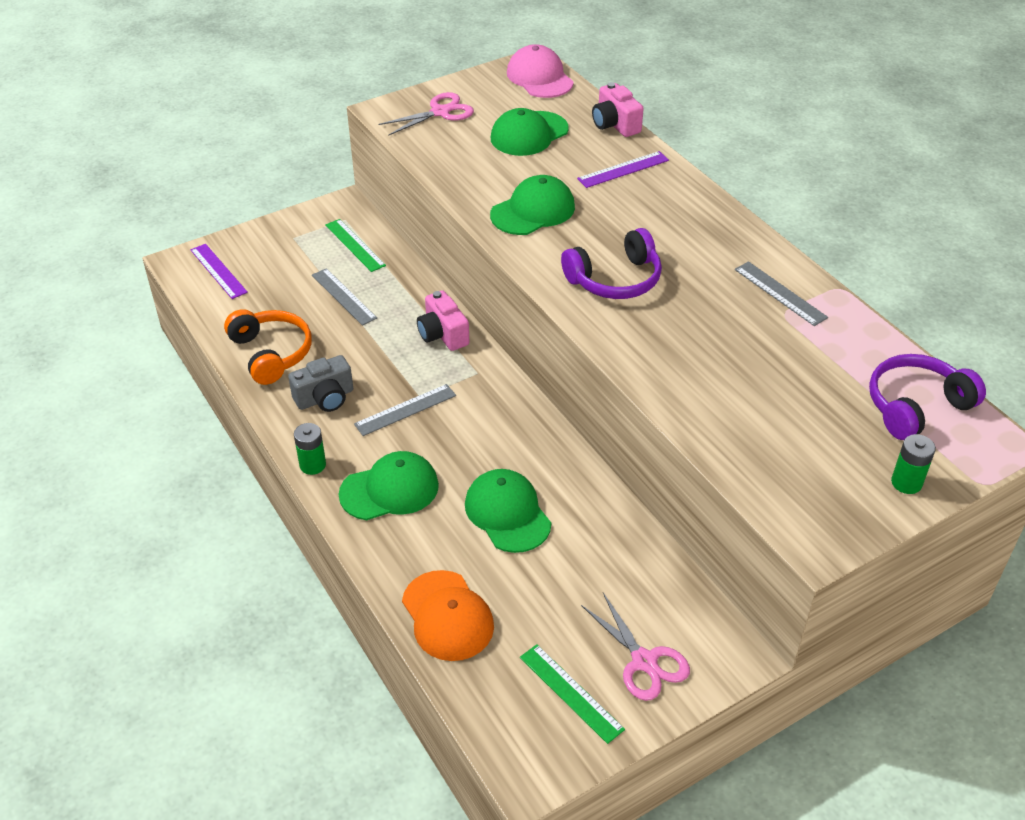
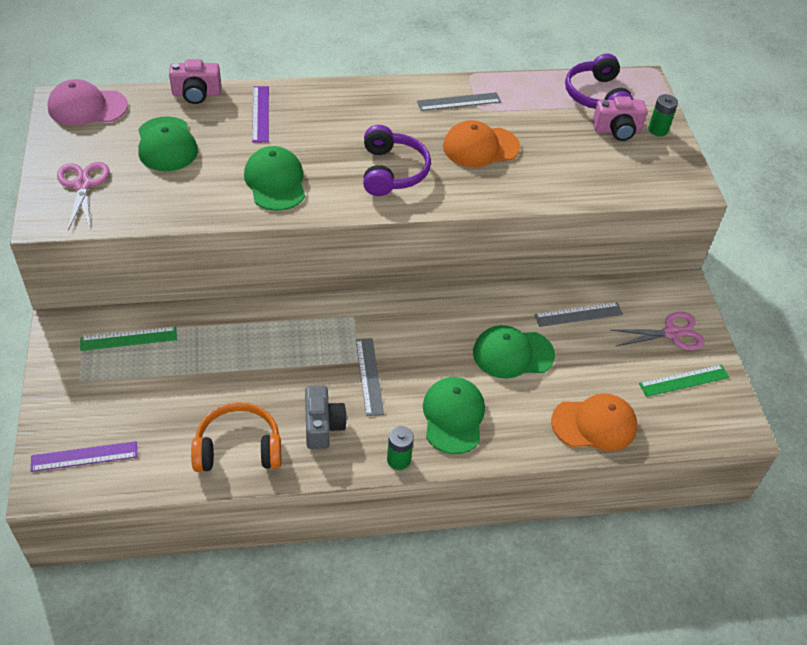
camera: 70 degrees left, 5 degrees up
grey ruler [312,268,377,326] -> grey ruler moved to [534,302,623,327]
pink camera [417,290,469,351] -> pink camera moved to [592,96,647,141]
none -> orange cap [443,120,520,167]

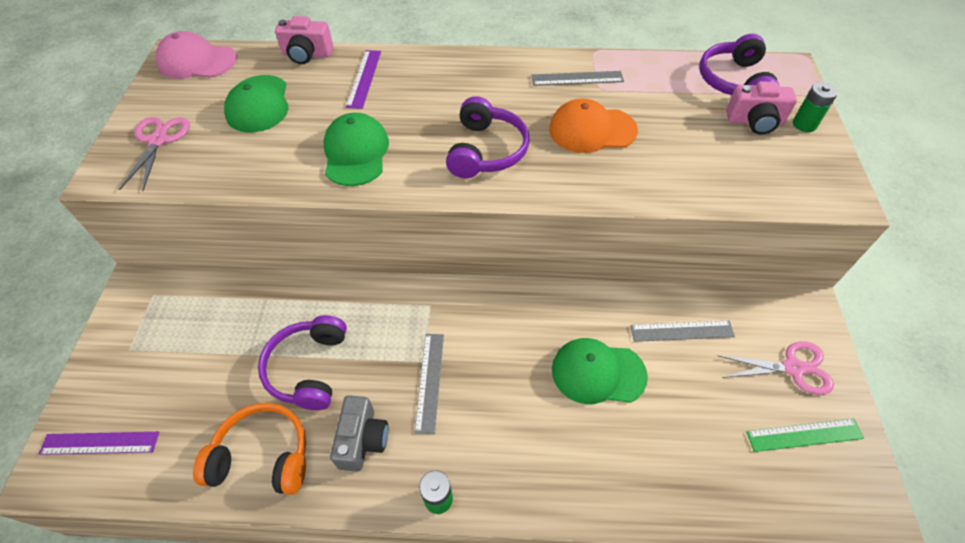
camera: 15 degrees right, 5 degrees up
green ruler [80,327,177,351] -> none
green cap [423,377,485,454] -> none
orange cap [551,393,638,451] -> none
none -> purple headphones [258,315,347,410]

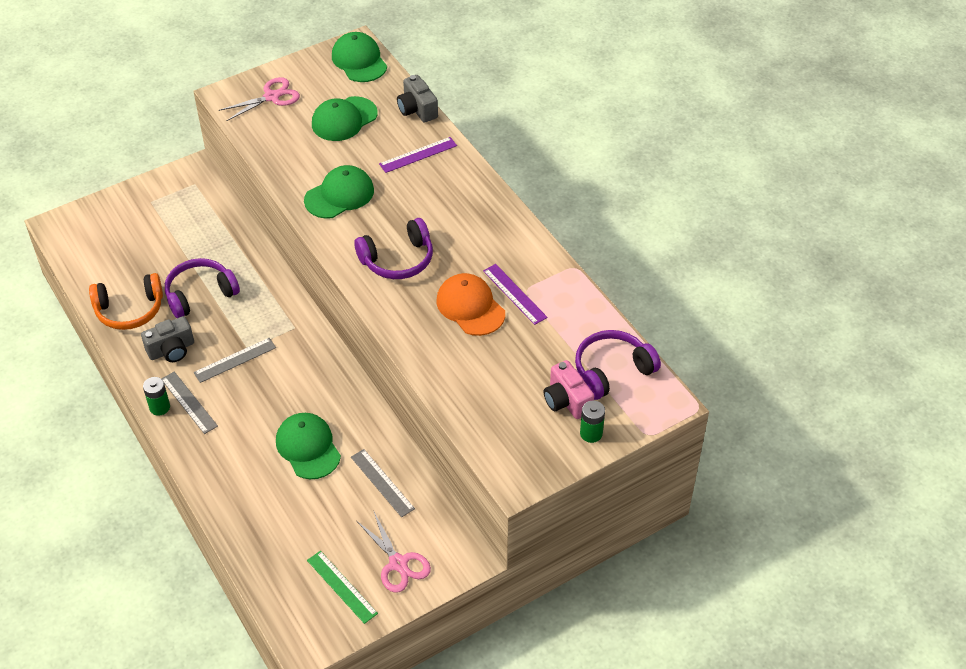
camera: 55 degrees right, 5 degrees down
purple ruler [39,432,159,455] -> purple ruler moved to [483,264,548,325]
pink cap [156,31,237,79] -> green cap [332,32,387,82]
orange headphones [193,403,306,495] -> orange headphones turned 105 degrees clockwise [89,273,163,330]
pink camera [275,16,333,64] -> grey camera [397,75,438,122]
grey ruler [531,71,624,86] -> grey ruler moved to [161,372,218,434]

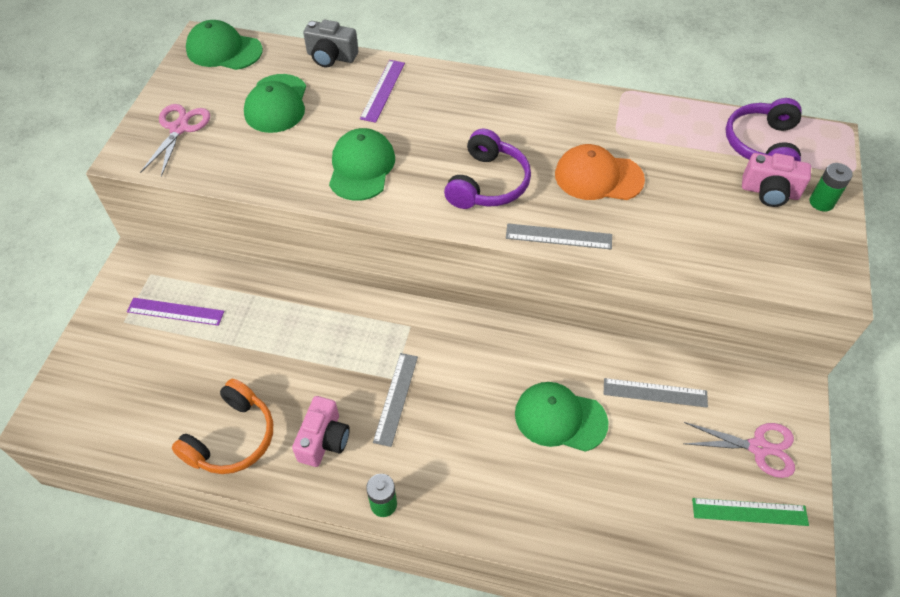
camera: 45 degrees left, 5 degrees up
grey camera [141,316,194,362] -> pink camera [292,396,350,467]
grey ruler [161,372,218,434] -> grey ruler moved to [506,223,612,250]
purple headphones [165,258,240,318] -> none
purple ruler [483,264,548,325] -> purple ruler moved to [127,298,224,326]

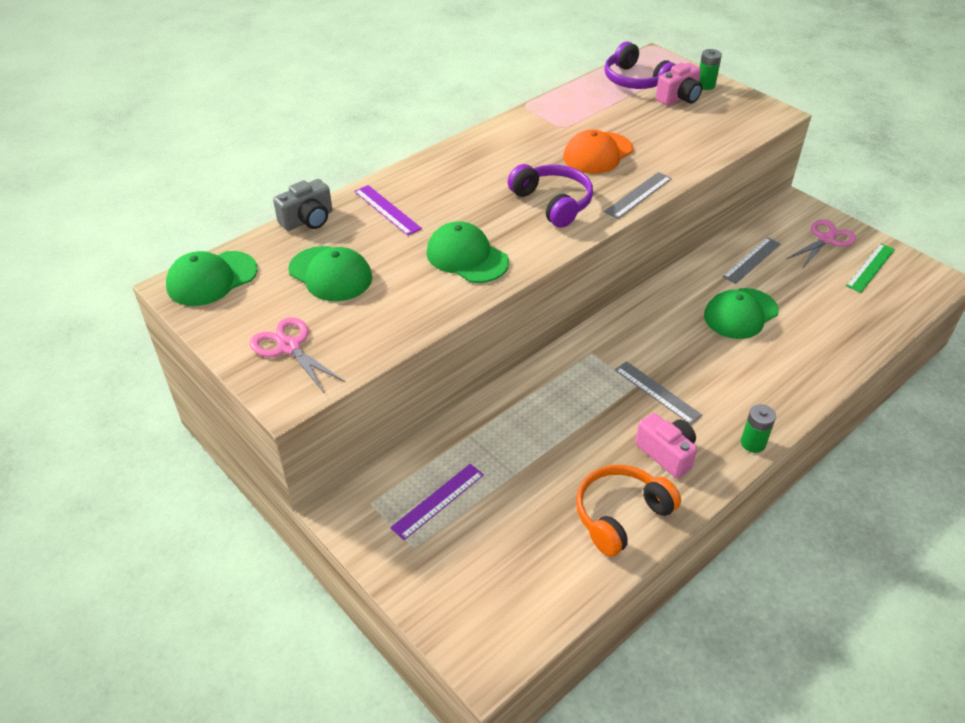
camera: 55 degrees left, 10 degrees down
orange headphones [172,379,273,474] -> orange headphones turned 105 degrees counterclockwise [576,465,681,557]

